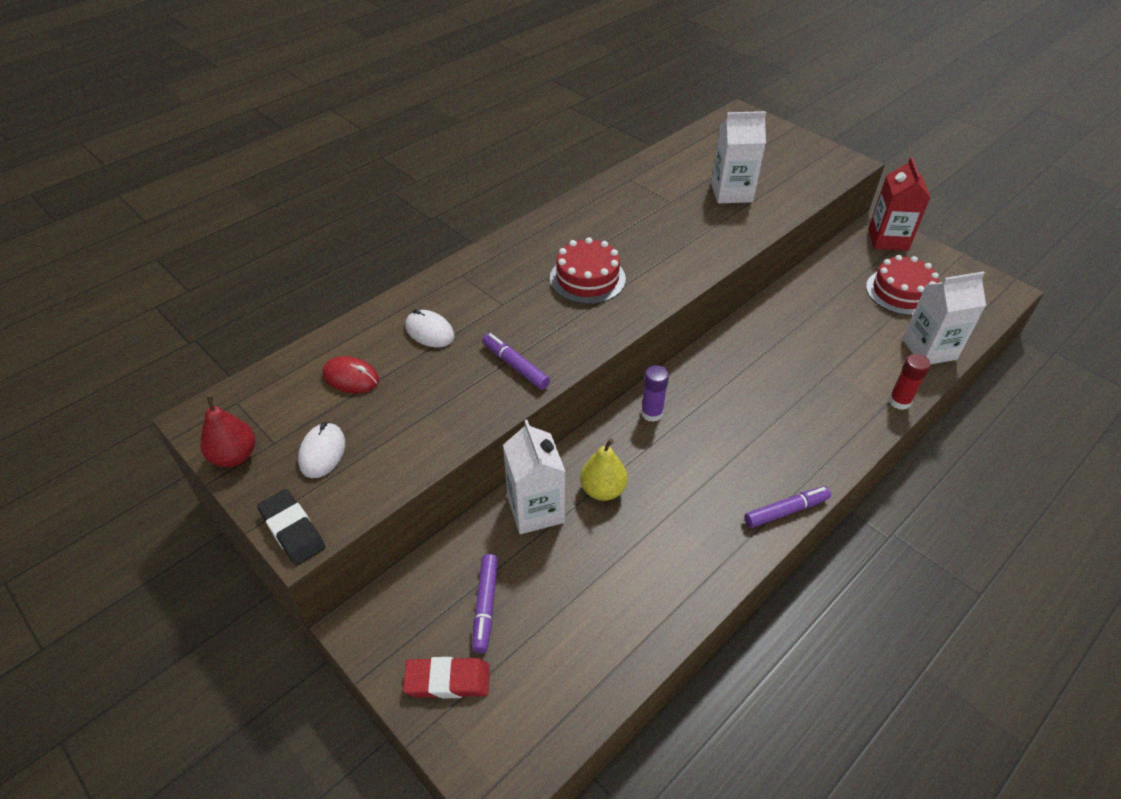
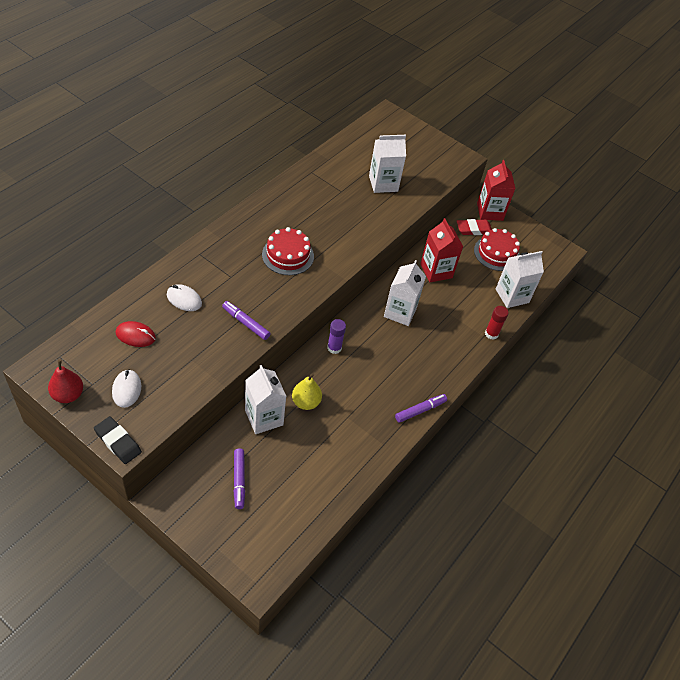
camera: 15 degrees left, 5 degrees up
red eraser [403,657,490,698] -> red eraser moved to [457,219,492,235]
none -> white carton [384,260,426,326]
none -> red carton [420,218,463,282]

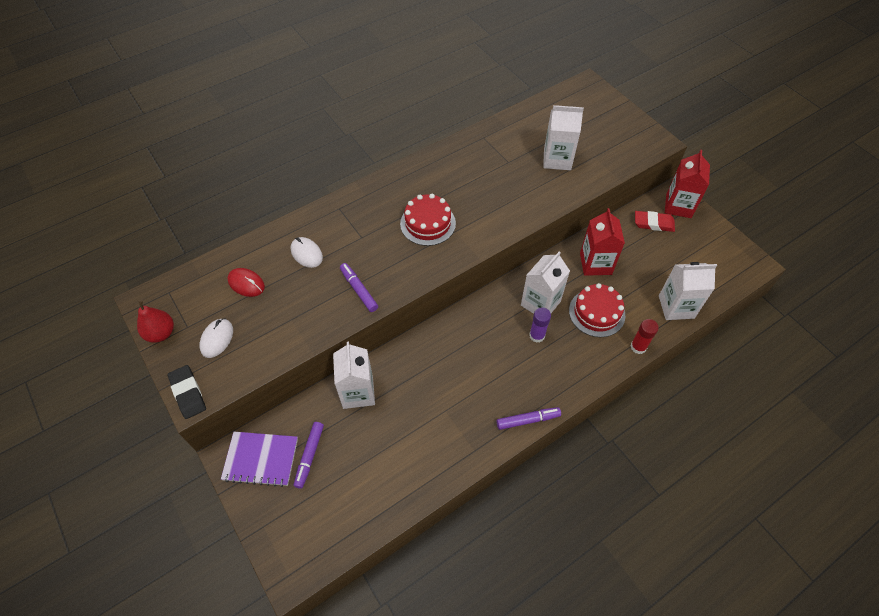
camera: 25 degrees right, 5 degrees up
yellow pear [292,373,322,410] -> none
purple glue stick [327,319,346,354] -> purple glue stick moved to [529,307,551,343]
red cake [474,228,520,271] -> red cake moved to [569,283,625,337]
none -> purple notebook [221,432,298,487]

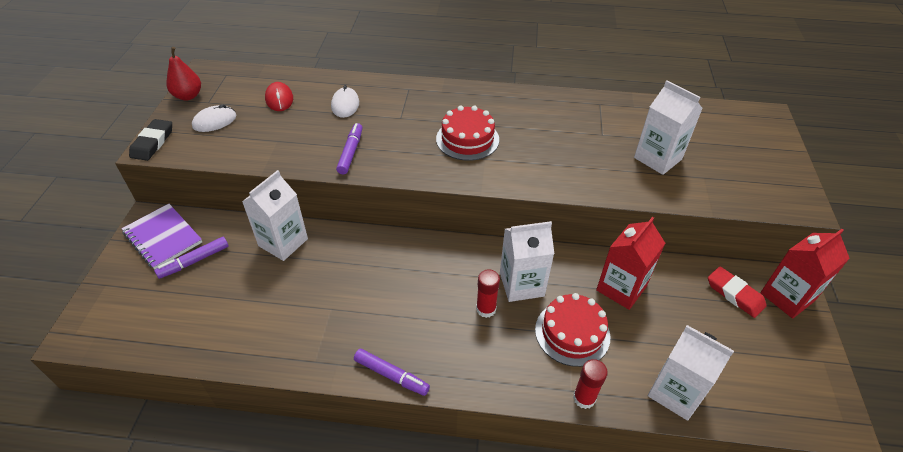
camera: 40 degrees right, 10 degrees down
purple glue stick [529,307,551,343] -> red glue stick [476,270,500,318]

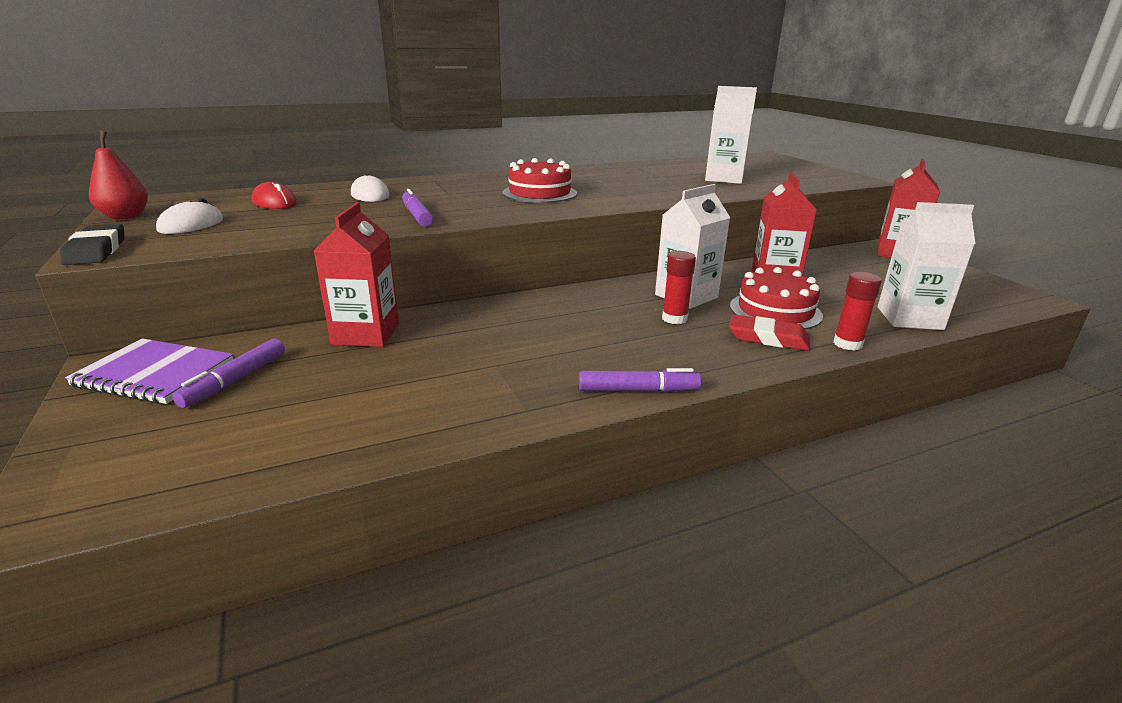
camera: 30 degrees left, 20 degrees down
white carton [242,170,308,261] -> red carton [314,202,399,347]
red eraser [708,266,767,318] -> red eraser moved to [729,314,810,351]

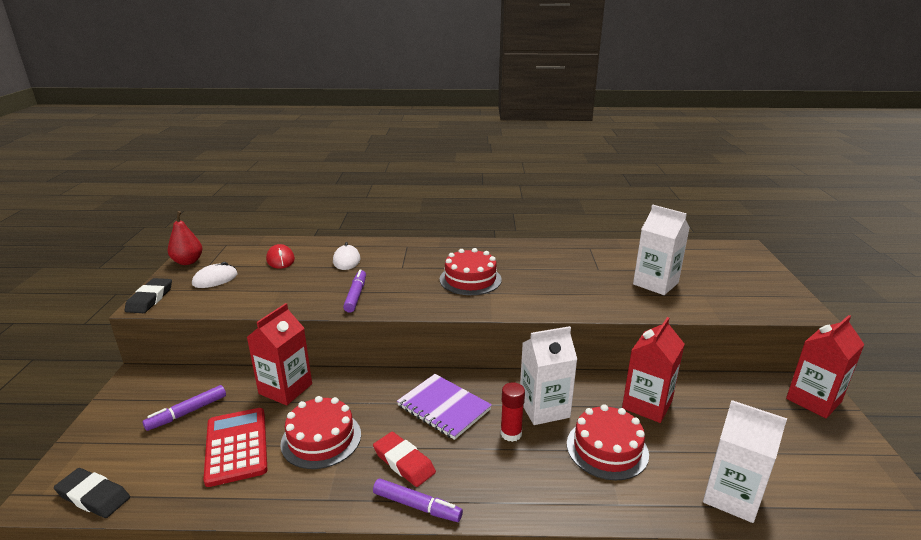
camera: 25 degrees right, 0 degrees up
purple notebook [65,338,233,404] -> purple notebook moved to [397,374,492,440]
red eraser [729,314,810,351] -> red eraser moved to [373,432,436,487]
red glue stick [833,272,882,351] -> none
none -> black eraser [54,468,130,518]
none -> red calculator [203,408,267,487]
none -> red cake [280,396,361,469]

